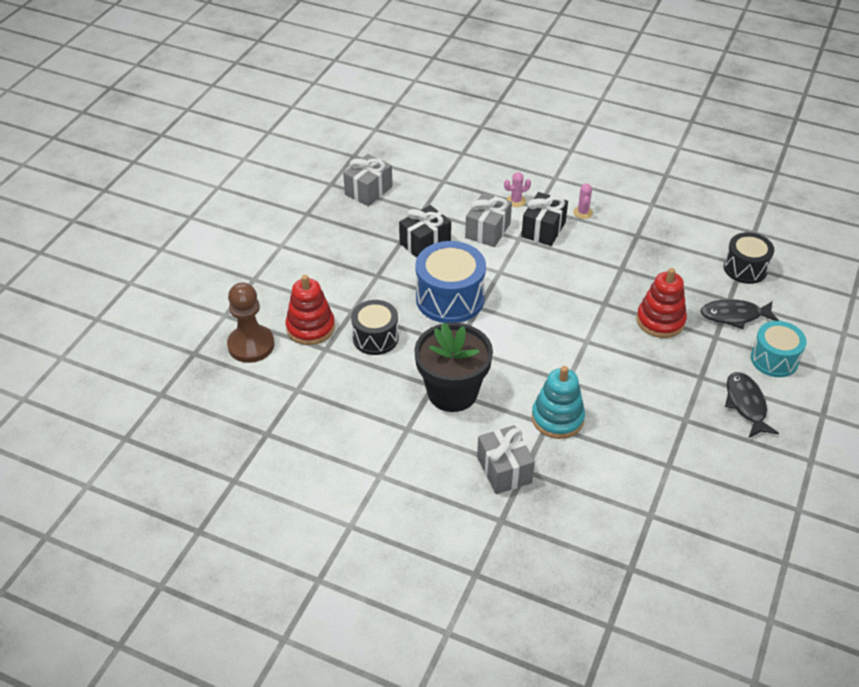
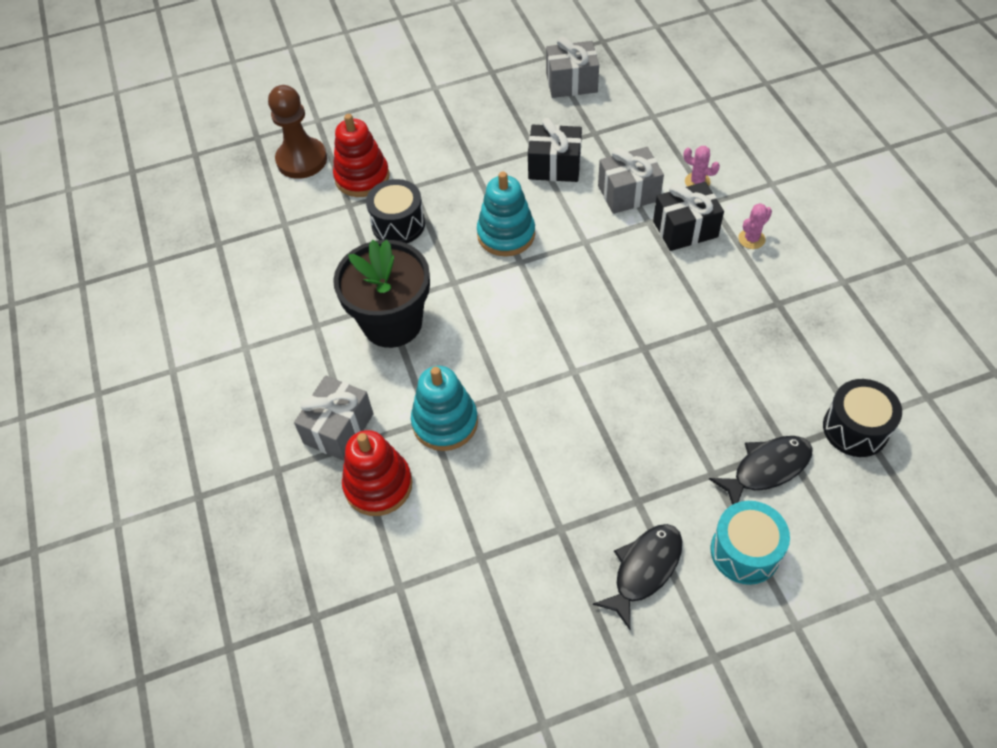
camera: 50 degrees right, 10 degrees up
blue drum [415,241,486,323] -> turquoise stacking toy [477,172,535,257]
red stacking toy [636,268,687,338] -> red stacking toy moved to [342,430,413,516]
black fish [701,299,779,329] -> black fish turned 105 degrees clockwise [709,436,813,505]

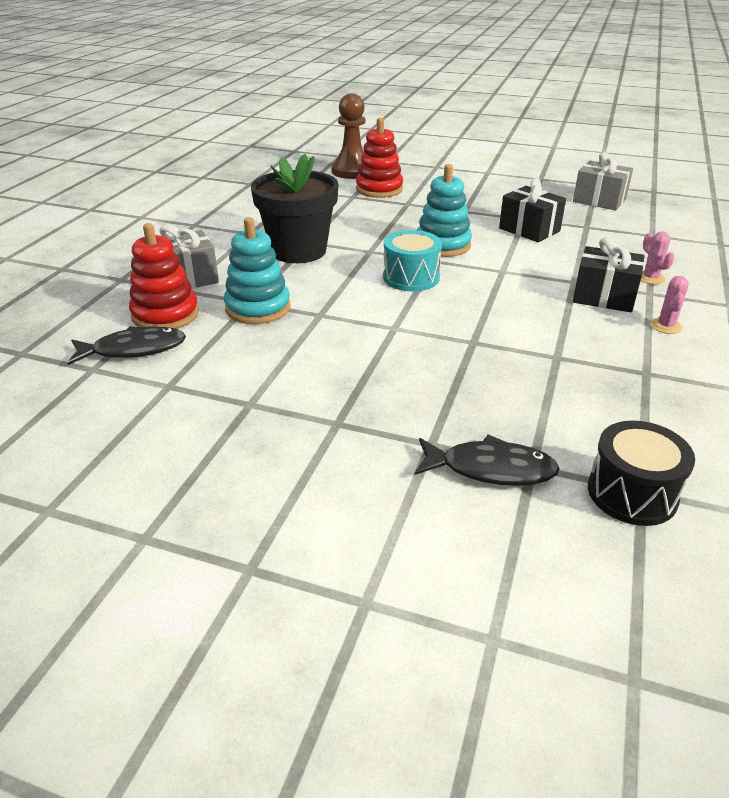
camera: 35 degrees right, 20 degrees down
black drum [366,179,425,244] -> none
black fish [593,524,682,630] -> black fish moved to [67,326,186,365]
grey gift [598,147,664,214] -> none
turquoise drum [710,501,790,585] -> turquoise drum moved to [383,230,442,291]
pink cactus [738,203,772,249] -> pink cactus turned 75 degrees counterclockwise [650,276,689,334]

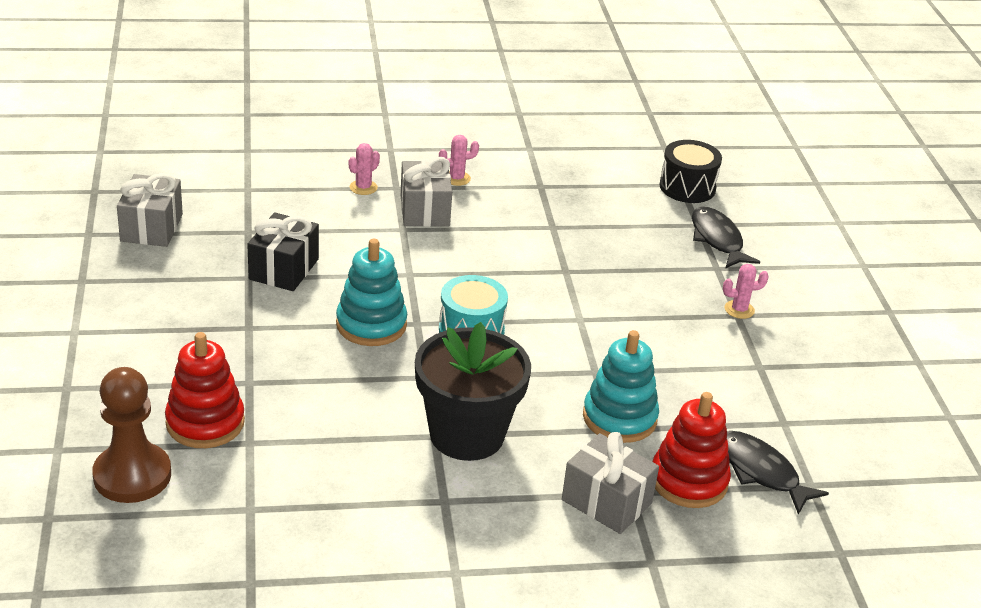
camera: 120 degrees left, 0 degrees up
black gift [573,237,645,312] -> grey gift [400,157,452,227]
none -> pink cactus [723,264,769,319]

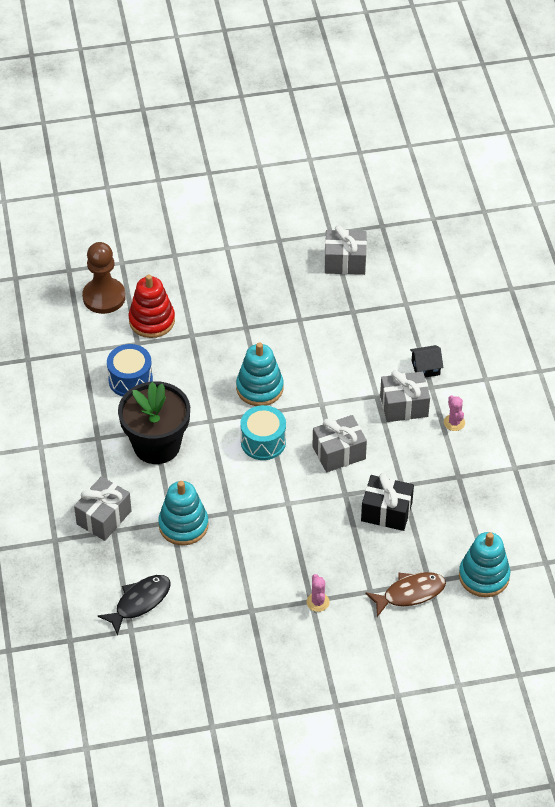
camera: 90 degrees right, 15 degrees up
black gift [247,212,319,291] -> black gift moved to [361,473,414,531]
pink cactus [349,143,380,195] -> black house [410,345,443,378]
red stacking toy [653,392,731,508] -> none
black drum [659,140,722,203] -> turquoise stacking toy [459,532,510,597]
black fish [692,207,760,269] -> brown fish [365,572,446,617]
none -> blue drum [107,344,153,397]
none -> grey gift [312,415,367,472]

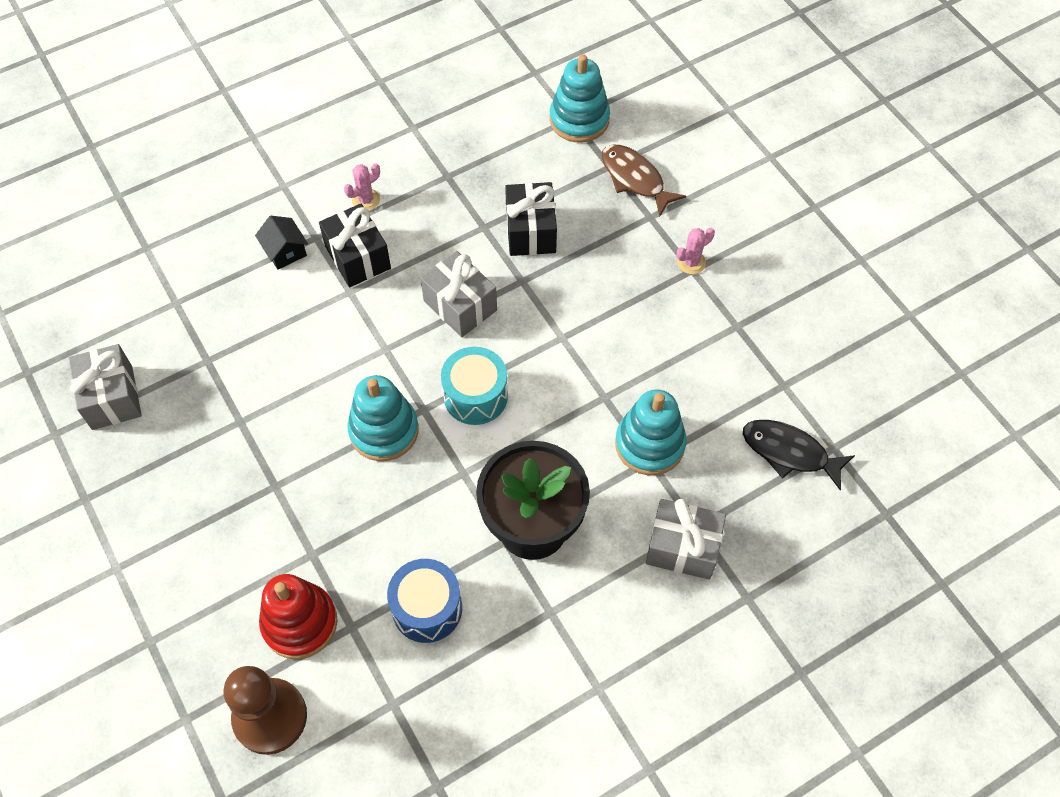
camera: 110 degrees left, 10 degrees up
grey gift [380,370,430,422] -> black gift [319,204,391,287]

